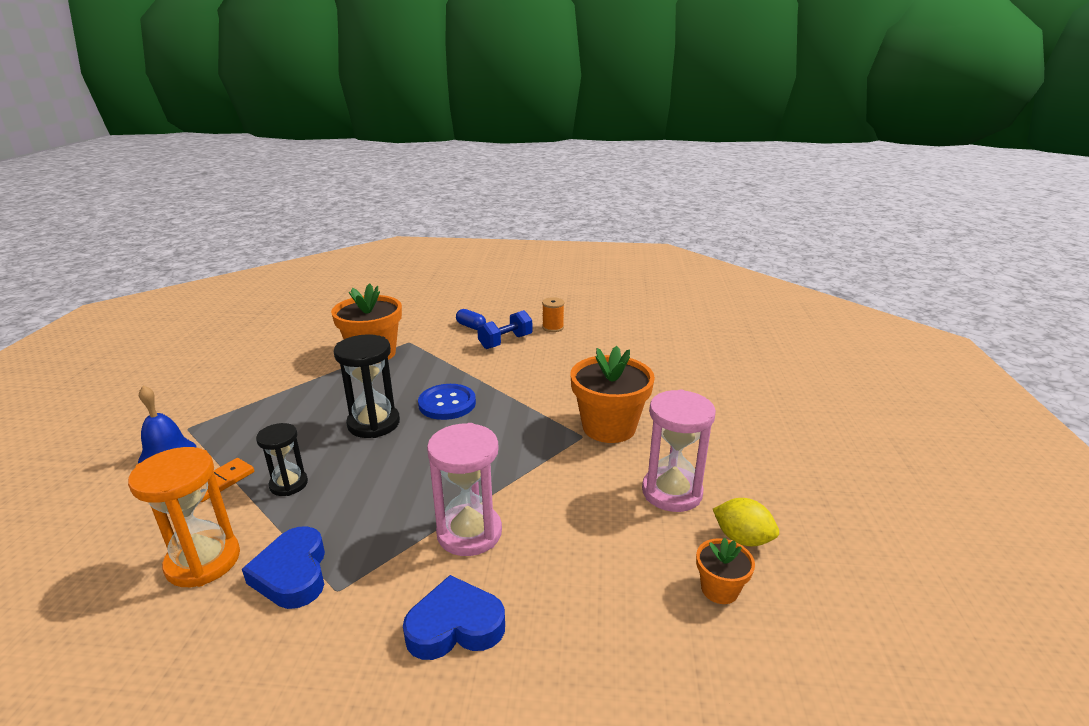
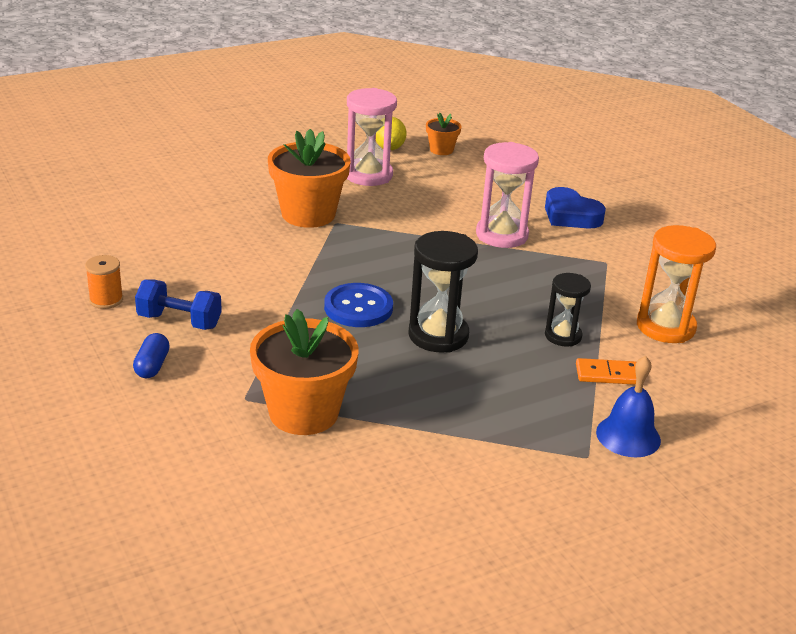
camera: 125 degrees left, 5 degrees up
blue heart [242,526,325,609] -> none

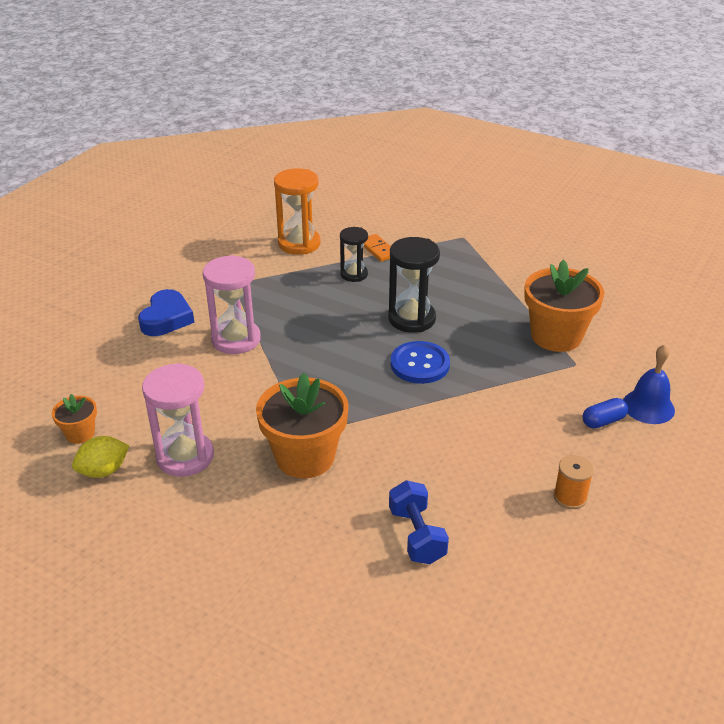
camera: 120 degrees left, 5 degrees up
blue dumbbell [135,279,222,330] -> blue dumbbell moved to [389,480,449,564]
blue bell [596,356,661,457] -> blue bell moved to [623,345,675,424]

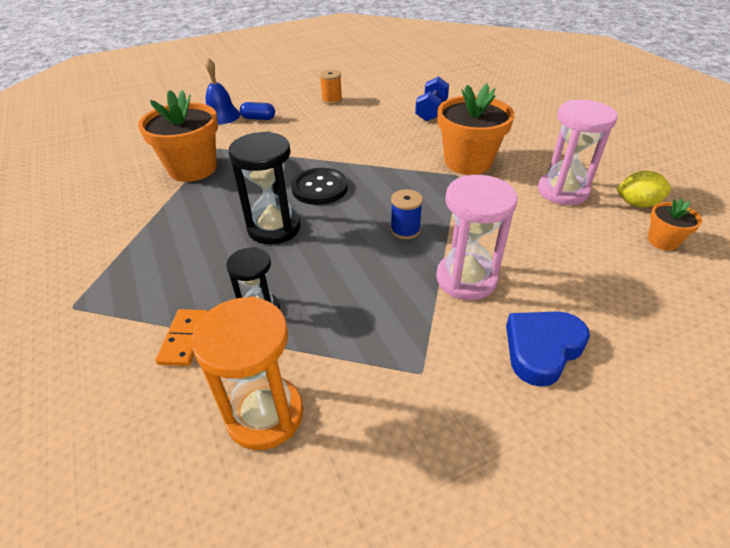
camera: 145 degrees left, 5 degrees up
blue button [391,341,450,384] -> black button [291,168,348,205]
none -> blue spool [390,189,423,239]

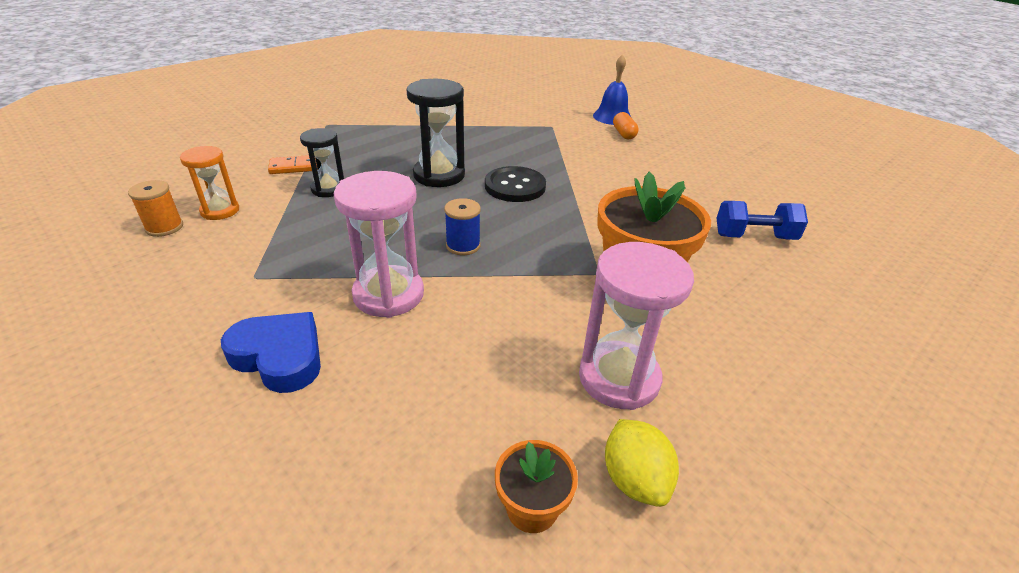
camera: 70 degrees right, 5 degrees down
orange flower pot [138,90,218,182] -> none
orange hourglass [192,296,303,450] -> orange hourglass [180,146,239,220], size x0.62
blue capsule [240,102,275,120] -> orange capsule [613,112,639,140]
orange spool [320,69,342,105] -> orange spool moved to [128,180,183,237]

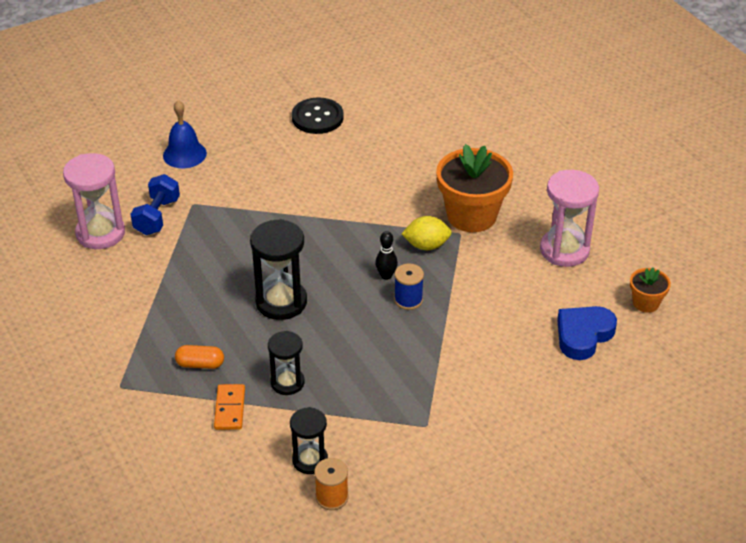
camera: 75 degrees left, 5 degrees up
orange hourglass [180,146,239,220] -> black hourglass [290,407,328,474]
blue heart [221,312,321,393] -> blue heart moved to [557,306,617,360]
pink hourglass [334,171,424,318] -> pink hourglass moved to [63,153,125,249]
black button [485,166,546,202] -> black button moved to [292,97,344,134]
yellow lemon [605,419,679,507] -> yellow lemon moved to [402,216,452,250]
orange capsule [613,112,639,140] -> orange capsule moved to [175,345,224,369]
blue dumbbell [717,201,808,240] -> blue dumbbell moved to [131,174,180,235]
none -> black bowling pin [375,231,398,280]

